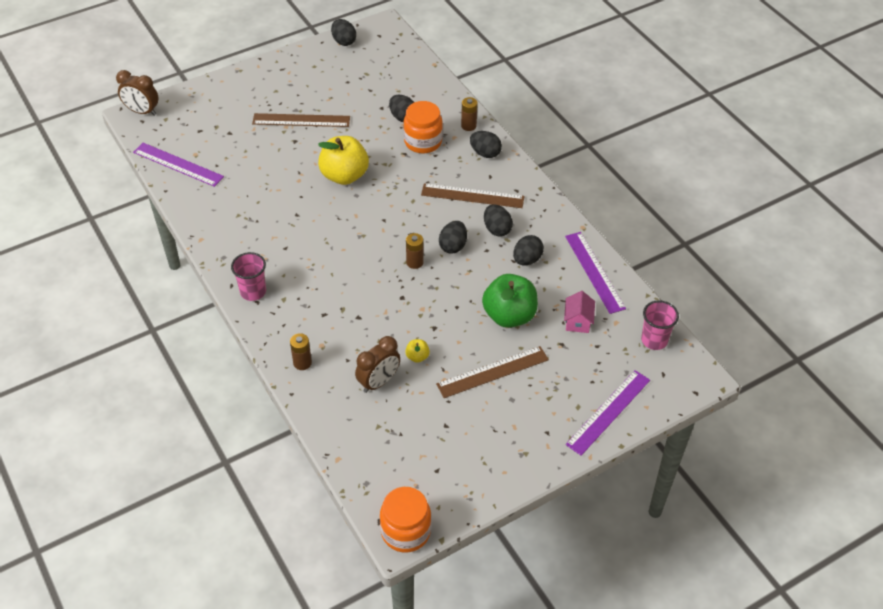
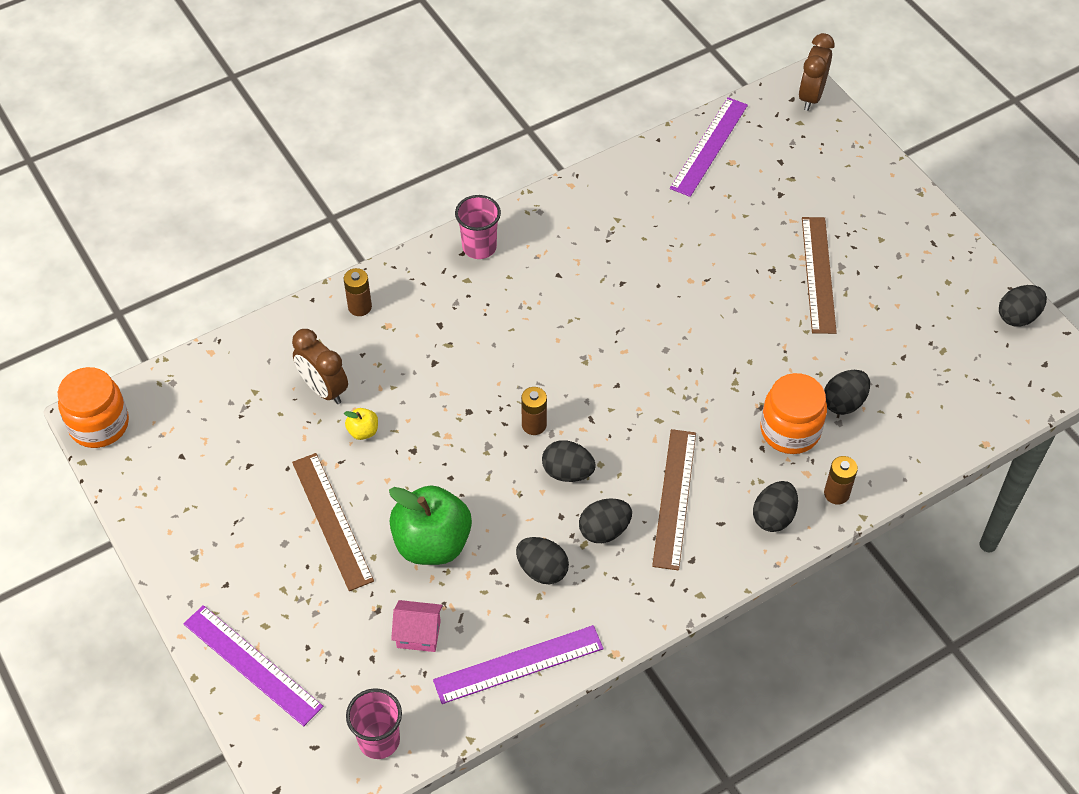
camera: 90 degrees right, 5 degrees up
yellow apple [318,136,369,185] -> none

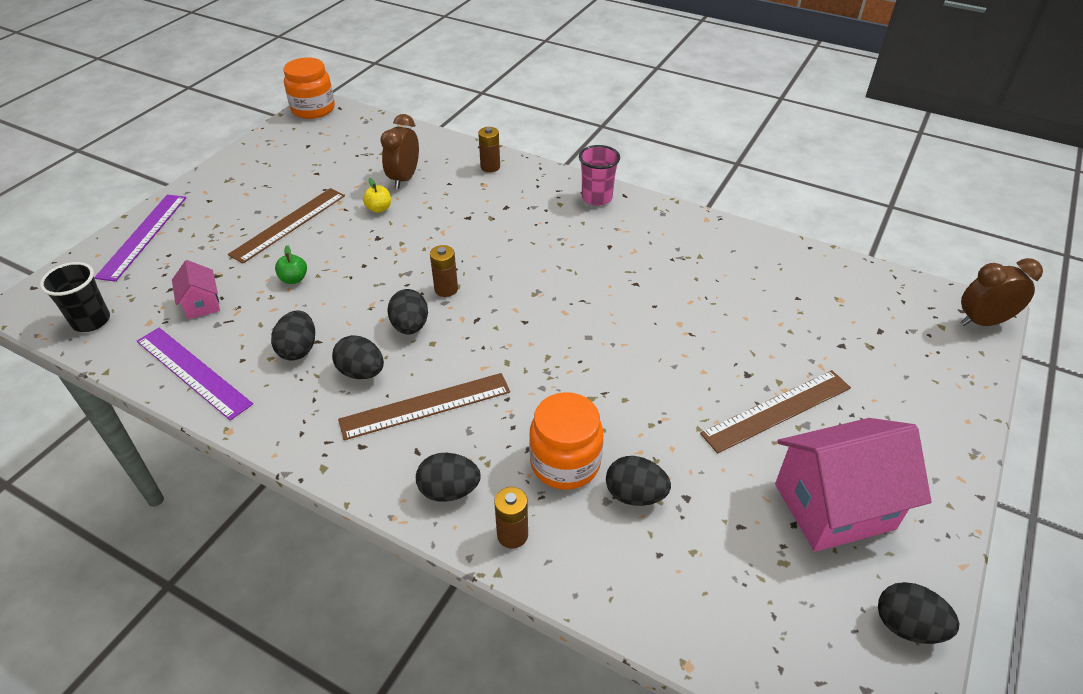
camera: 60 degrees right, 10 degrees down
pink cup [346,688,402,759] -> black cup [40,262,110,332]
green apple [389,485,472,565] -> green apple [275,245,307,284], size x0.43
purple ruler [670,97,748,197] -> none
none -> pink house [775,418,931,552]

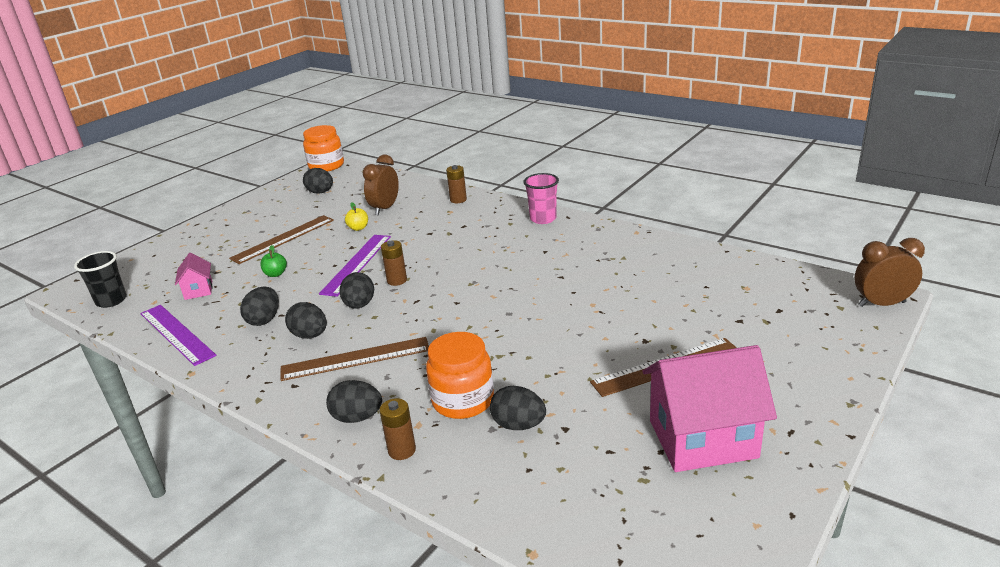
camera: 10 degrees right, 15 degrees down
purple ruler [94,195,187,282] -> purple ruler moved to [319,235,391,297]
black egg [878,582,959,644] -> black egg moved to [303,168,333,194]

